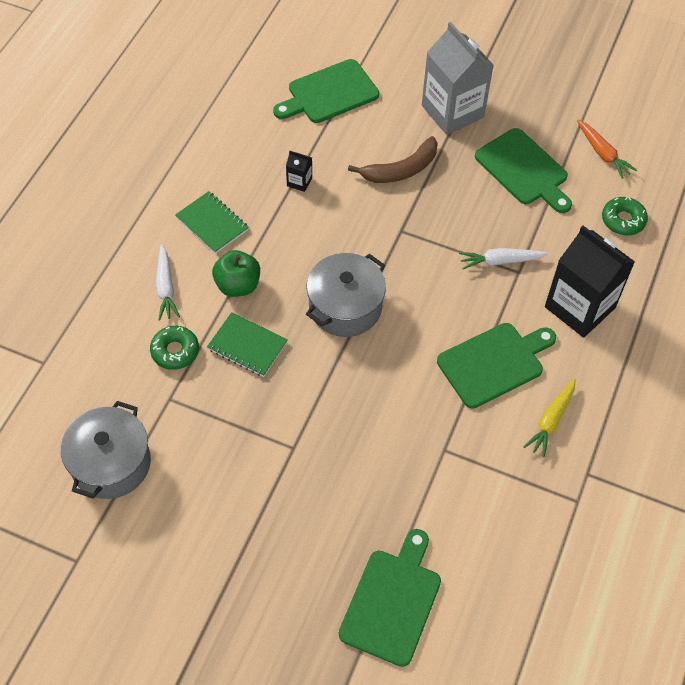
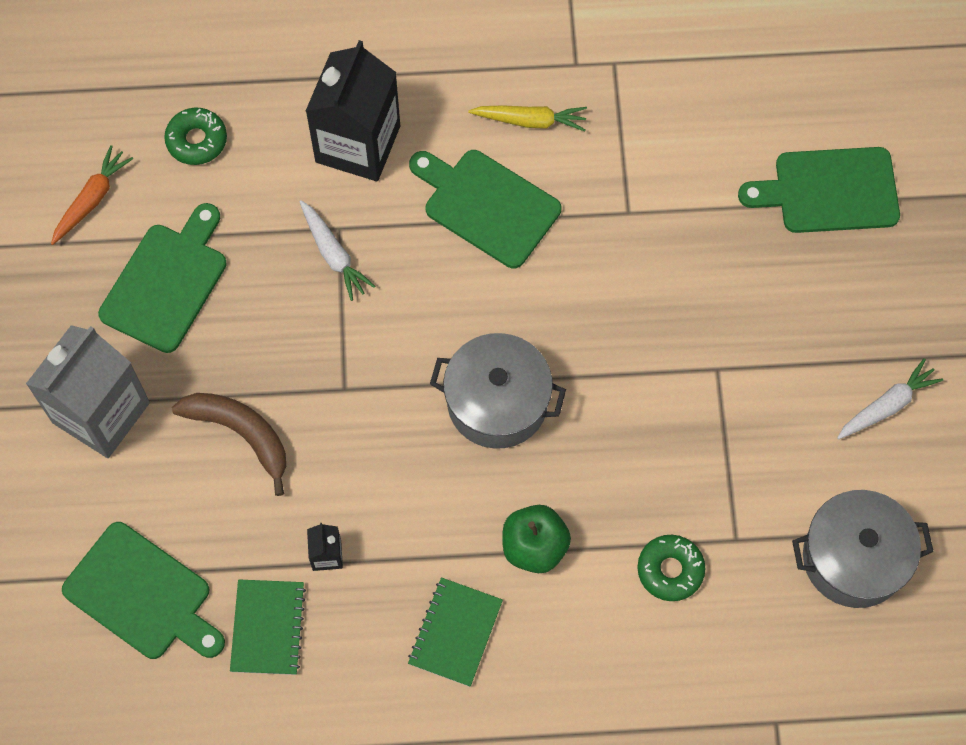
camera: 115 degrees left, 10 degrees up
white carrot [156,244,180,321] -> white carrot moved to [837,358,943,439]
green notebook [207,312,288,377] -> green notebook moved to [230,579,306,675]

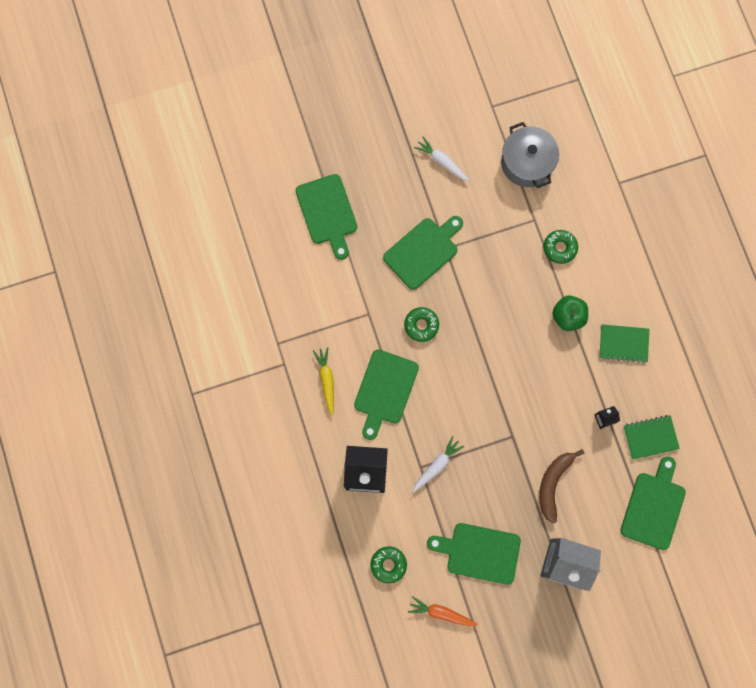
camera: 105 degrees left, 10 degrees up
grey pot [430,333,566,449] -> none
none -> green cutting board [383,216,463,290]
none -> green donut [404,307,439,342]

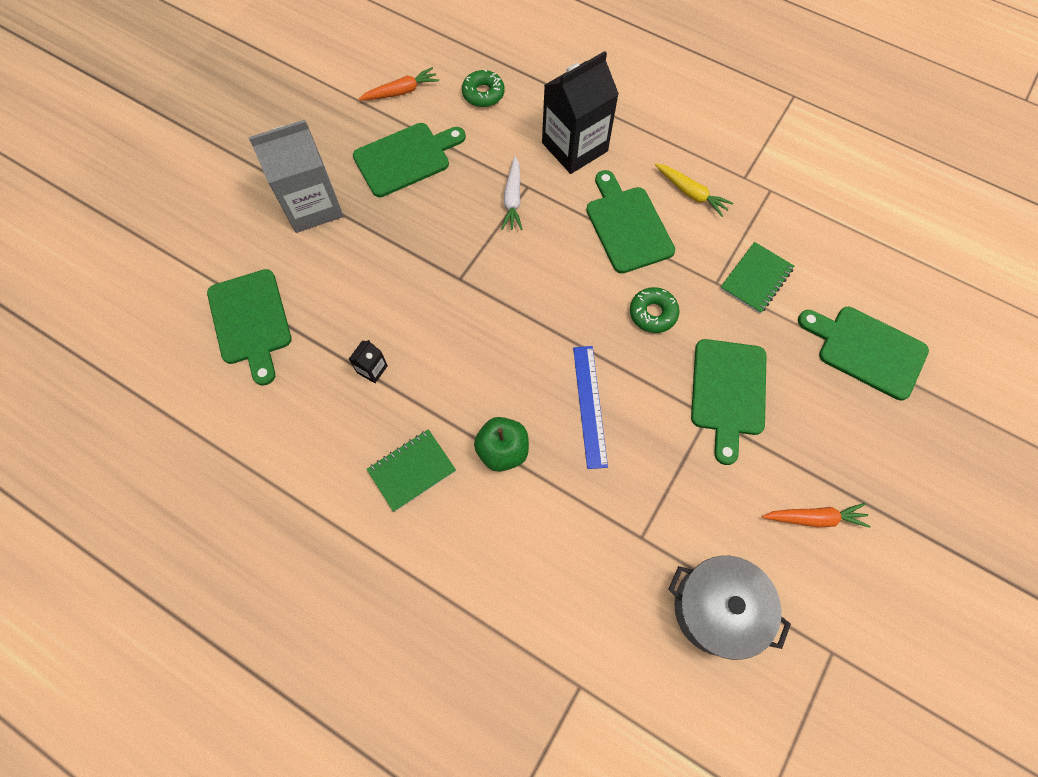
camera: 140 degrees right, 10 degrees down
white carrot [414,137,470,181] -> orange carrot [762,503,871,528]
brown banana [539,449,584,524] -> none
green donut [543,230,578,264] -> none
green notebook [623,415,680,460] -> green notebook moved to [720,242,794,314]
none -> blue ruler [573,346,608,469]

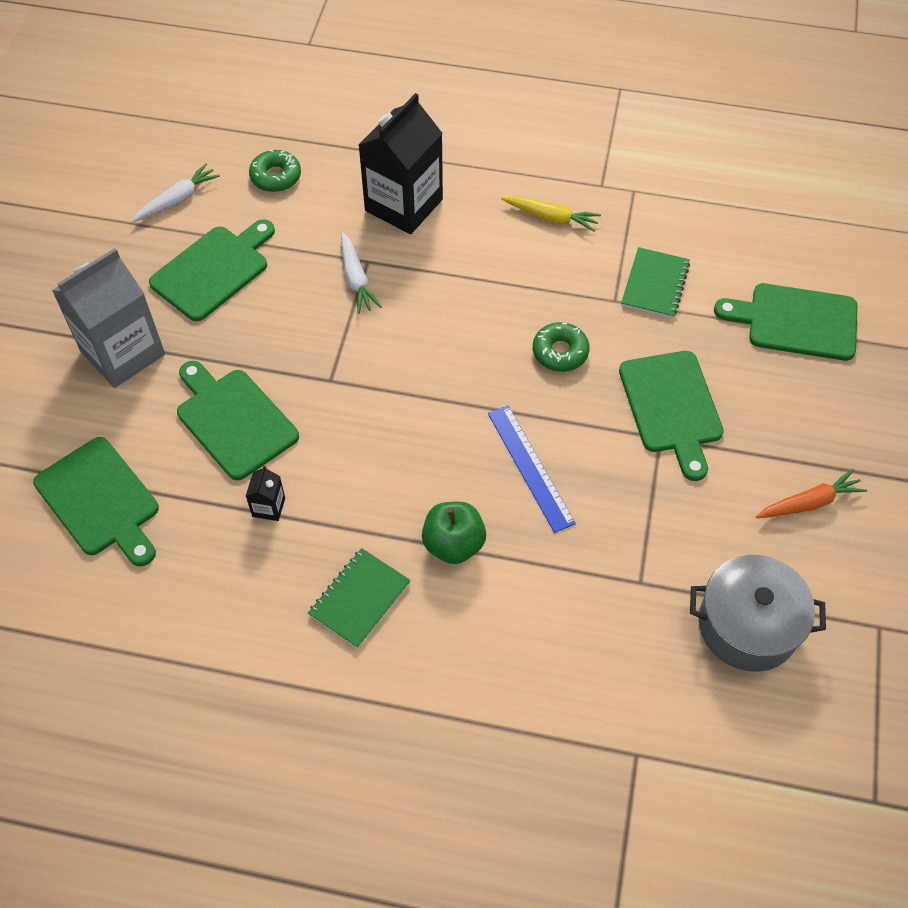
camera: 20 degrees left, 10 degrees down
orange carrot [359,67,439,101] -> white carrot [132,163,220,222]
green cutting board [586,170,675,273] -> green cutting board moved to [177,361,299,480]

